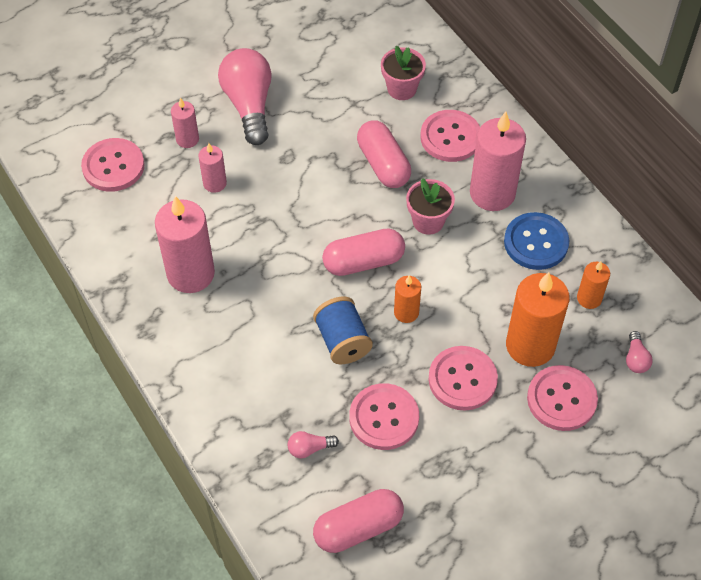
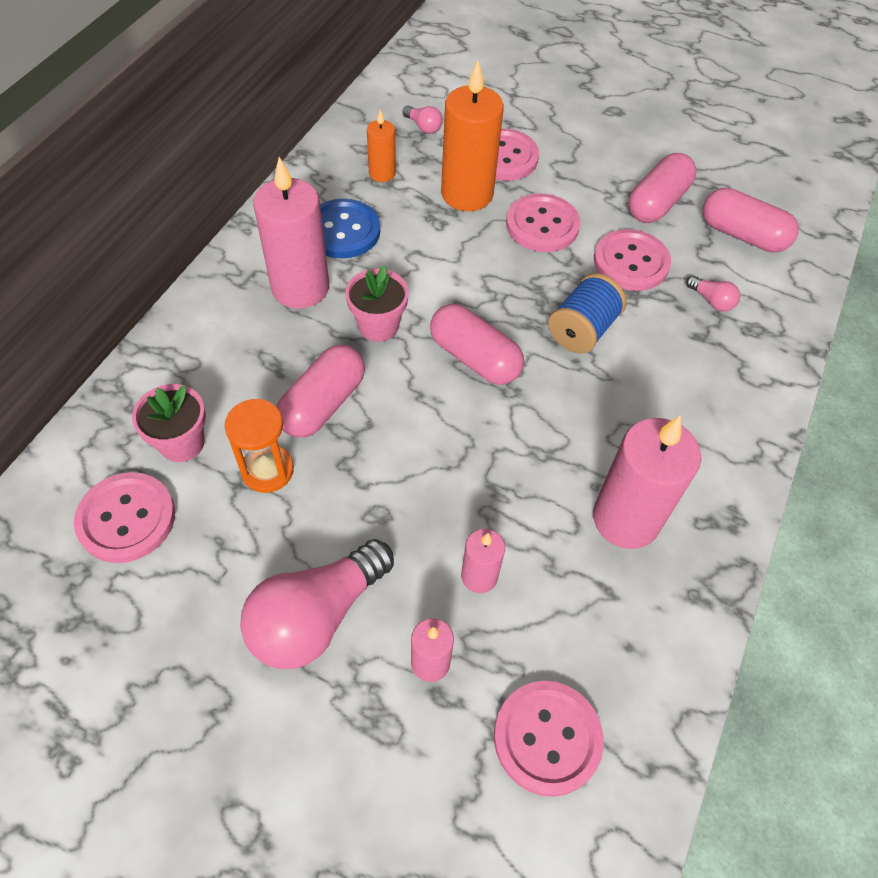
camera: 125 degrees left, 0 degrees up
orange candle [394,275,421,323] -> none
pink button [420,110,480,162] -> pink button moved to [74,472,175,563]
pink light bulb [626,331,653,373] -> pink light bulb turned 75 degrees clockwise [402,106,443,134]
none -> orange hourglass [225,399,294,493]
none -> pink capsule [628,153,696,223]

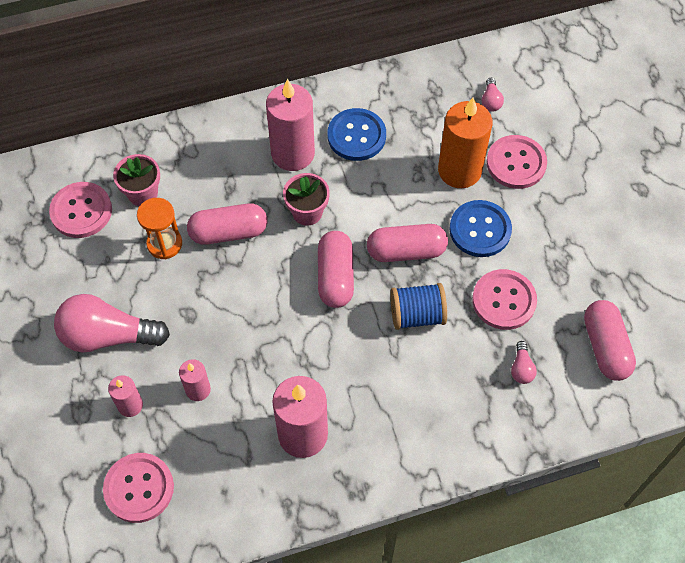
camera: 50 degrees right, 5 degrees up
orange candle [367,110,396,182] -> none
pink button [506,194,581,252] -> blue button [449,200,512,257]
pink capsule [628,153,696,223] -> pink capsule moved to [367,224,448,262]

